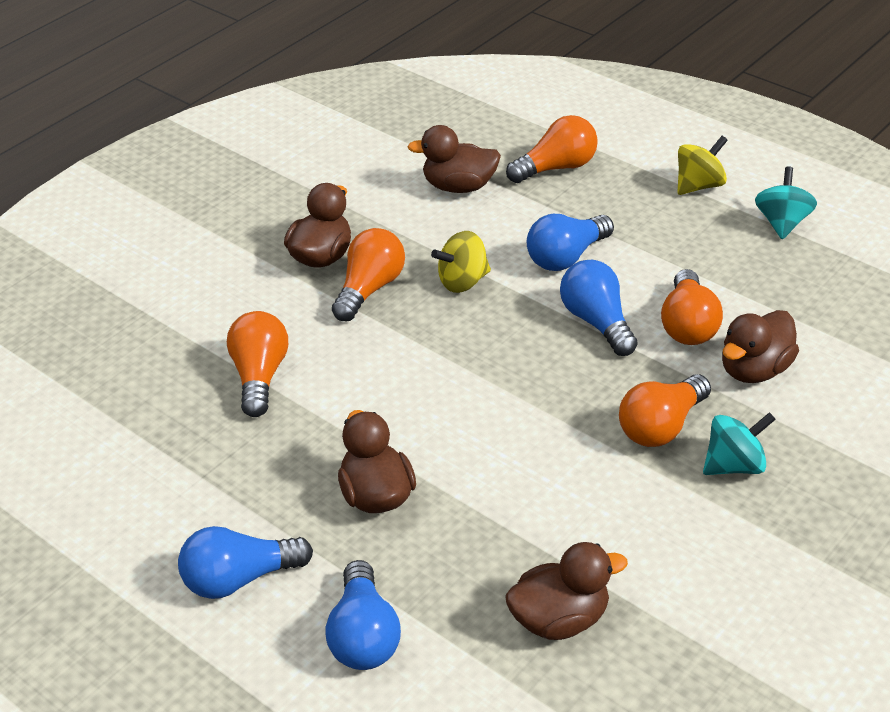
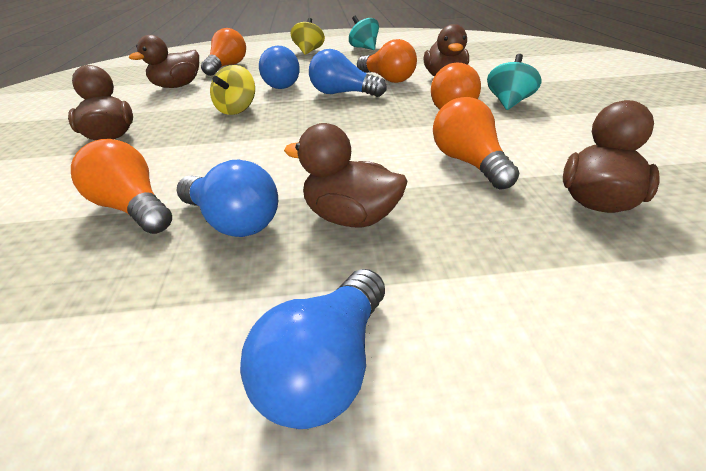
camera: 45 degrees left, 5 degrees down
blue light bulb [325,560,401,670] -> blue light bulb moved to [177,160,278,237]
orange light bulb [332,228,405,321] -> orange light bulb moved to [433,97,519,190]

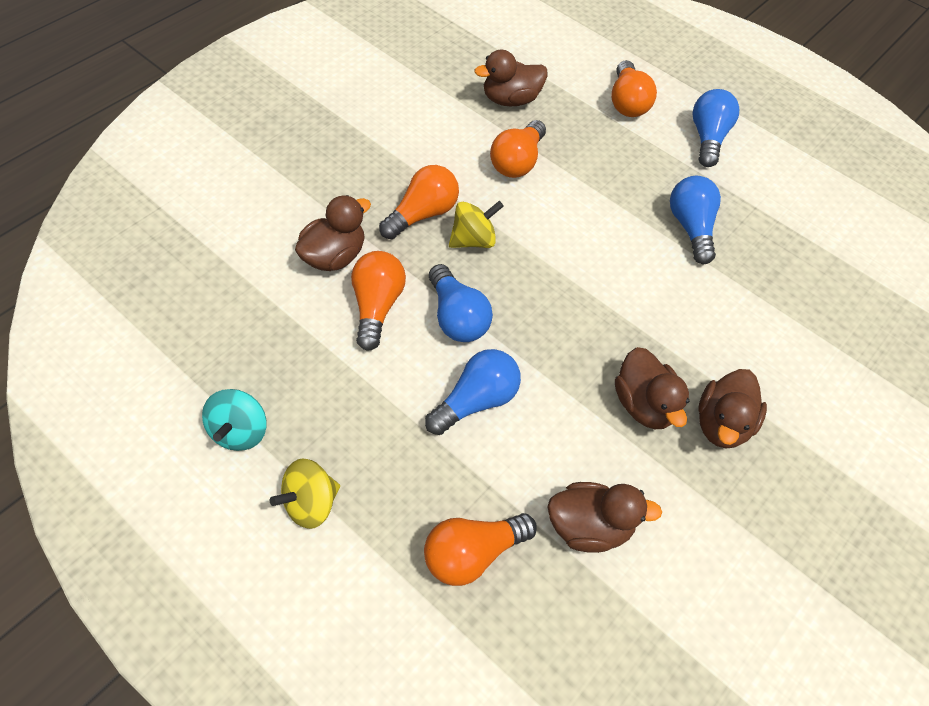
camera: 140 degrees left, 20 degrees up
orange light bulb [71,139,172,234] -> orange light bulb moved to [611,60,657,117]
yellow spinning top [210,65,255,115] -> yellow spinning top moved to [449,201,504,248]
blue light bulb [240,269,385,429] -> blue light bulb turned 60 degrees counterclockwise [692,89,739,167]
brown duck [284,123,407,227] -> brown duck moved to [615,347,689,429]
turquoise spinning top [487,54,542,110] -> none

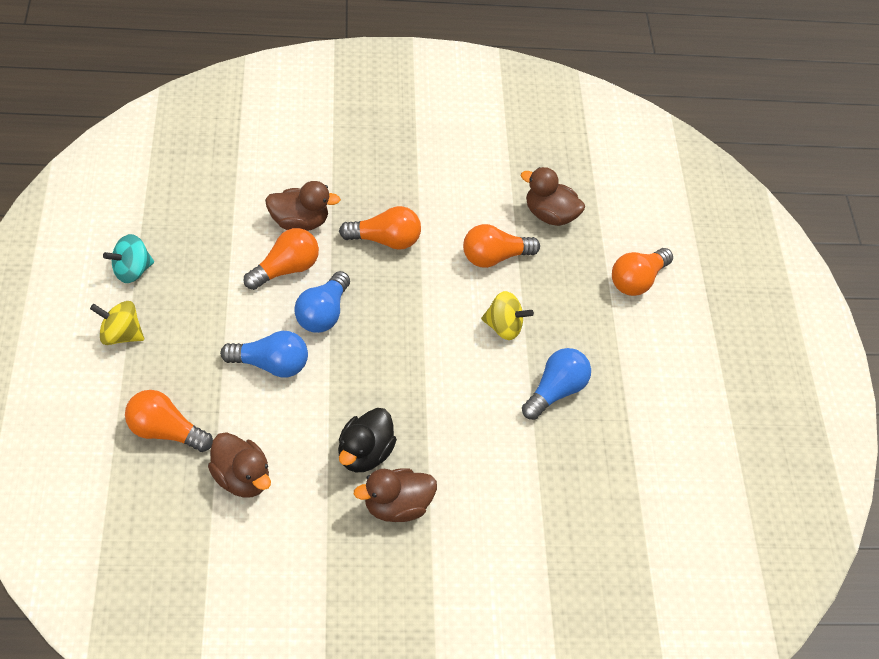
camera: 45 degrees right, 5 degrees down
yellow spinning top [449,201,504,248] -> yellow spinning top moved to [481,291,534,340]
brown duck [615,347,689,429] -> black duck [338,408,397,472]
blue light bulb [692,89,739,167] -> none

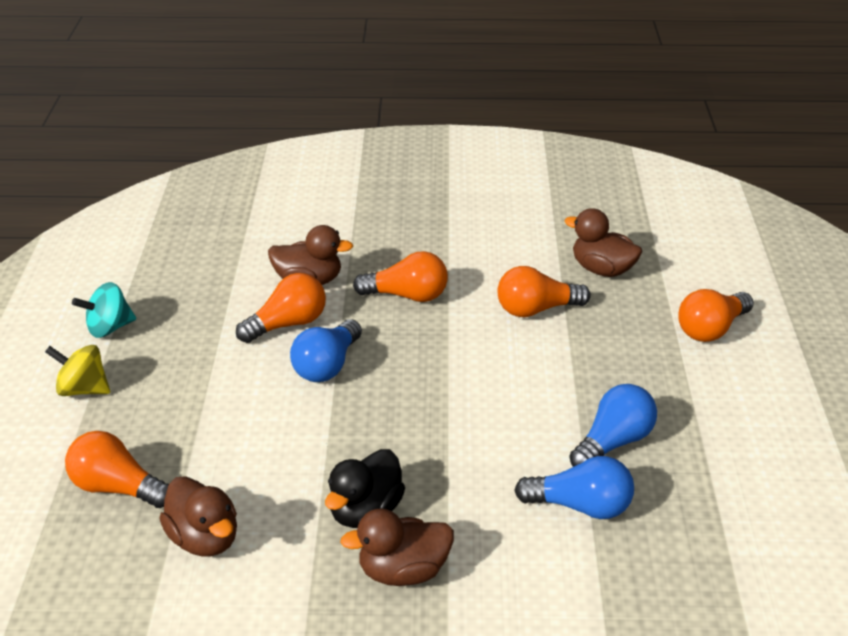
camera: 10 degrees right, 15 degrees down
blue light bulb [220,331,308,378] -> blue light bulb moved to [514,456,634,519]
yellow spinning top [481,291,534,340] -> none

